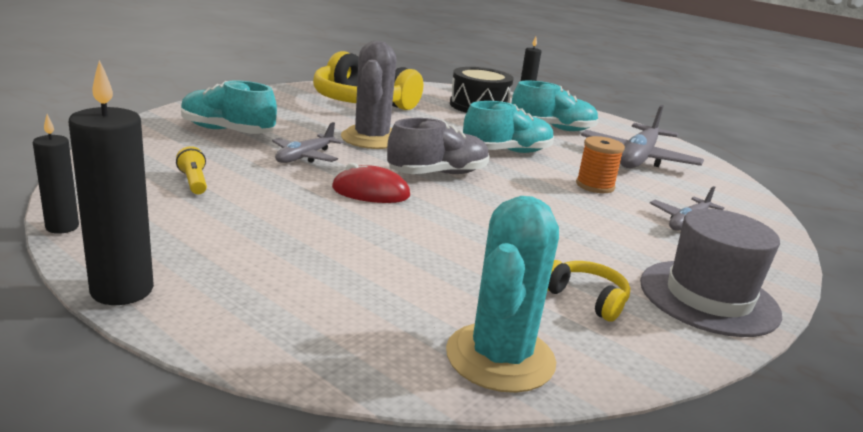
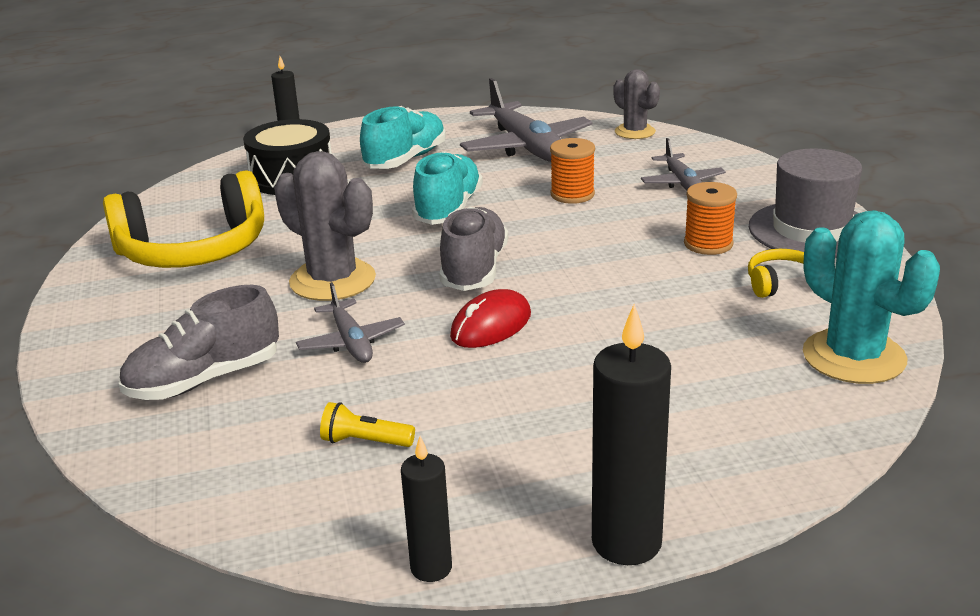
camera: 50 degrees left, 5 degrees up
turquoise shoe [181,80,277,134] -> grey shoe [118,285,279,400]
none -> grey cactus [613,69,660,139]
none -> orange spool [684,182,737,255]

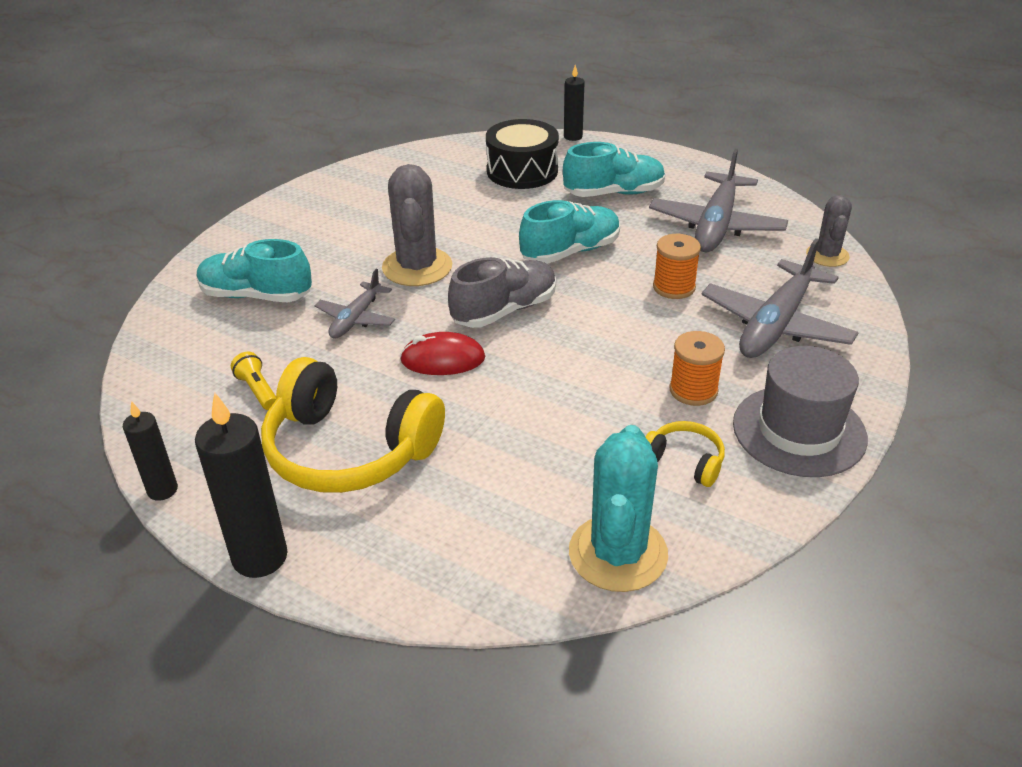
camera: 45 degrees right, 10 degrees up
yellow headphones [103,170,264,268] -> yellow headphones moved to [261,357,445,493]
grey shoe [118,285,279,400] -> turquoise shoe [197,239,312,302]
grey plane [641,138,726,190] -> grey plane [701,238,859,358], size x1.78

